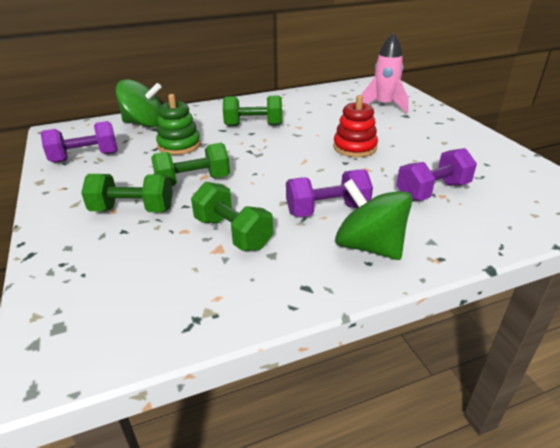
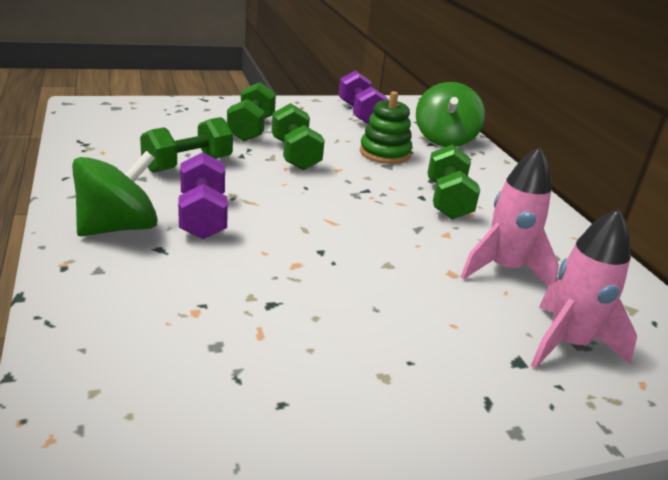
camera: 90 degrees right, 5 degrees down
red stacking toy [333,95,378,157] -> none
purple dumbbell [396,148,477,201] -> none
none -> pink rocket [461,147,559,286]

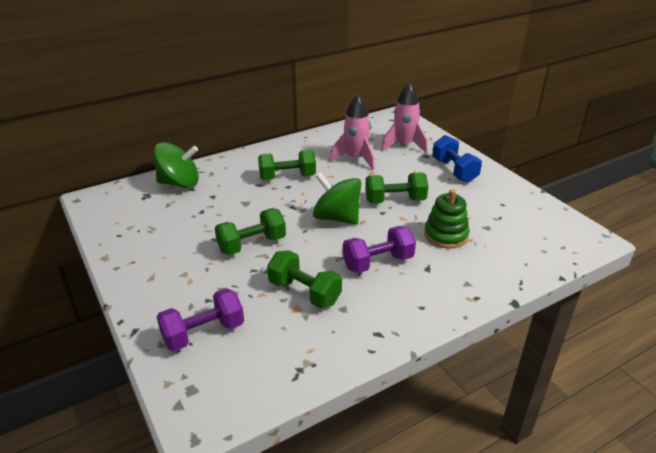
camera: 100 degrees left, 5 degrees up
green spinning top [72,151,158,236] -> green spinning top moved to [313,172,361,225]
green dumbbell [227,82,276,142] -> green dumbbell moved to [365,173,429,204]
purple dumbbell [338,70,388,124] -> purple dumbbell moved to [157,288,244,351]
green stacking toy [360,91,412,164] -> green stacking toy moved to [424,189,469,249]
none -> blue dumbbell [432,135,482,183]

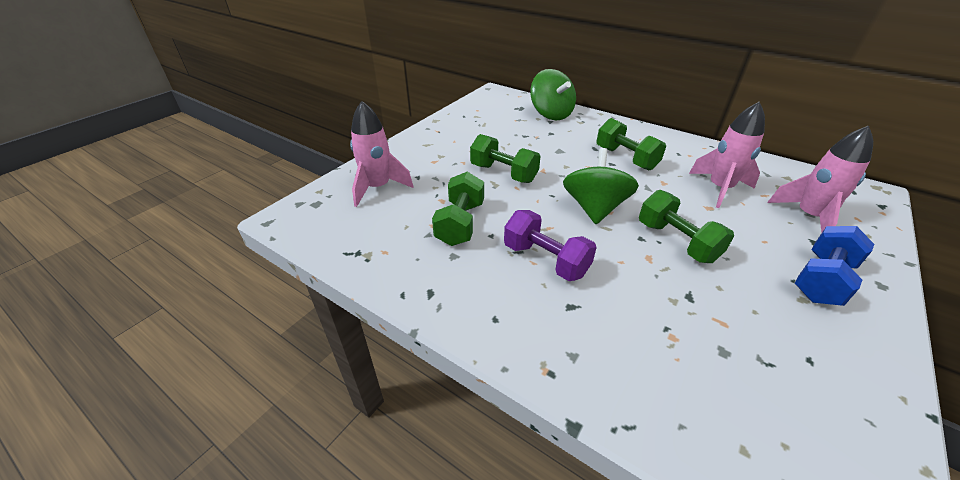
camera: 65 degrees right, 5 degrees up
purple dumbbell [157,288,244,351] -> pink rocket [350,101,414,207]
green stacking toy [424,189,469,249] -> none

